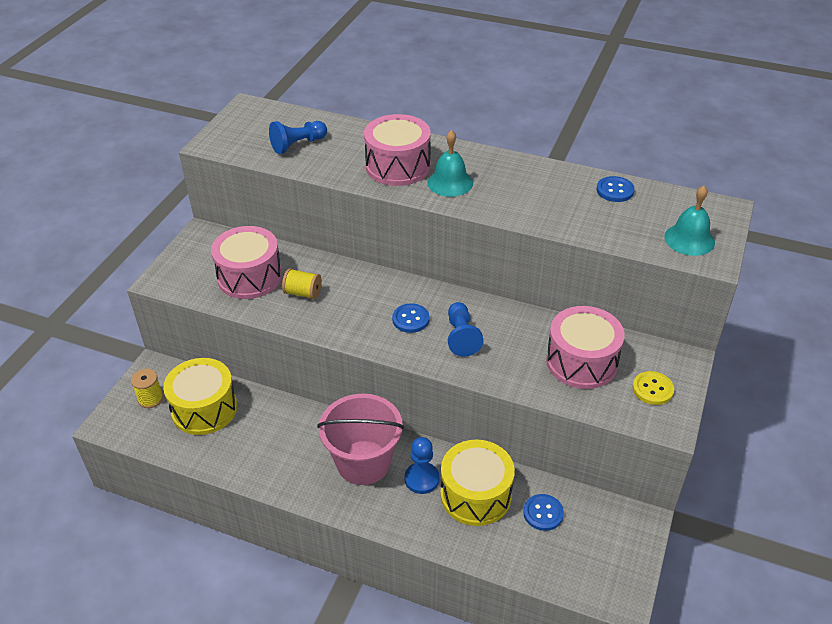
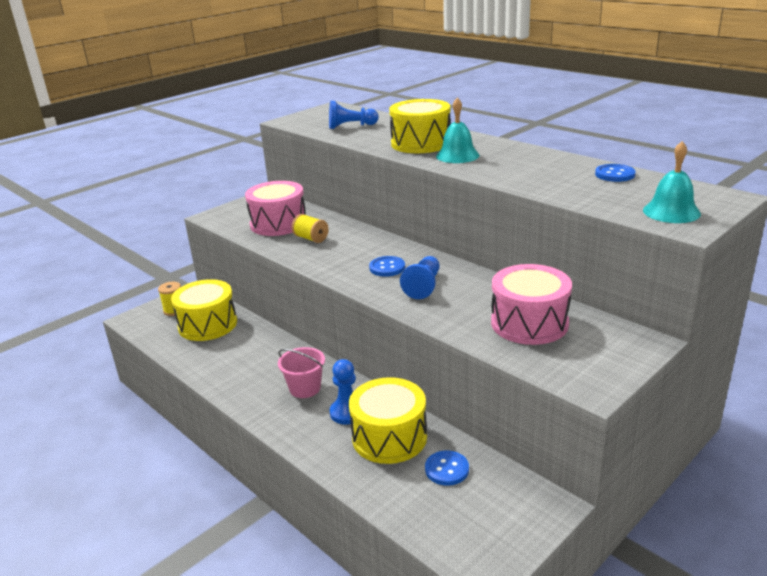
camera: 25 degrees right, 15 degrees down
pink bucket [317,394,404,485] -> pink bucket [278,347,325,398], size x0.59
pink drum [364,114,431,186] -> yellow drum [389,99,450,153]
yellow button [633,371,674,405] -> none

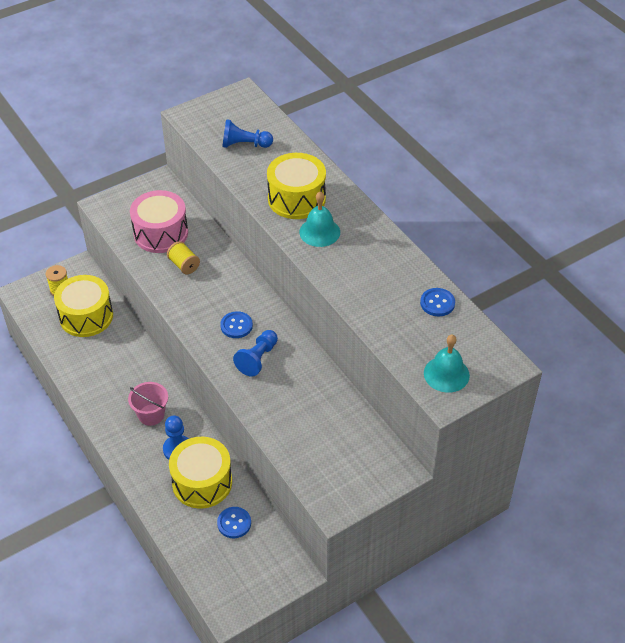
camera: 10 degrees right, 20 degrees up
pink drum [491,264,572,345] -> none

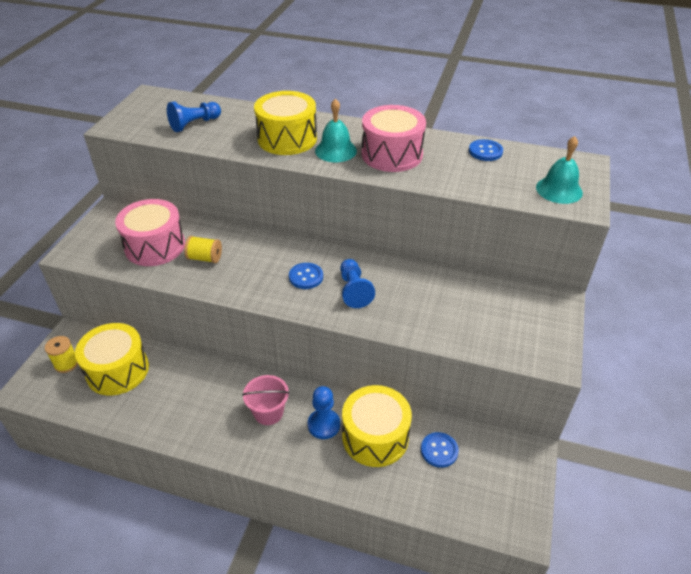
camera: 40 degrees left, 5 degrees down
none -> pink drum [362,105,426,172]

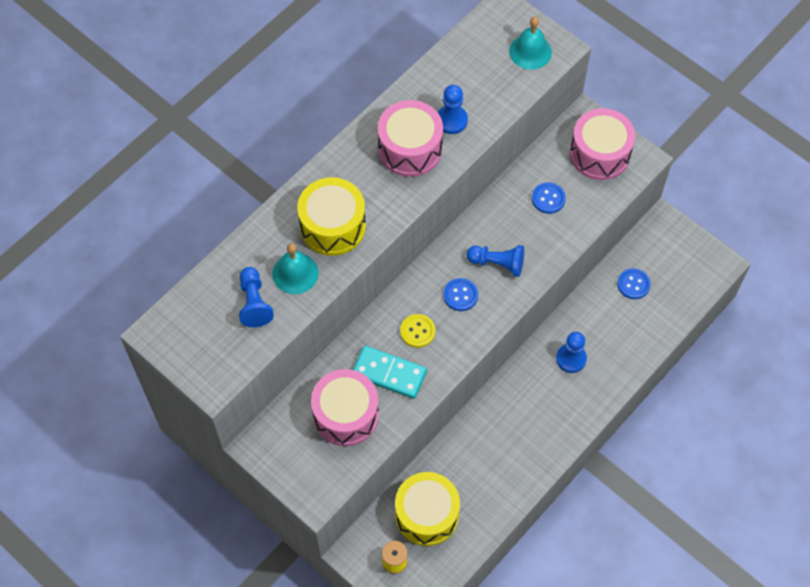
camera: 65 degrees left, 20 degrees up
yellow spool [184,236,222,263] -> turquoise domino [353,346,427,399]
pink bucket [242,375,290,425] -> none
turquoise bell [315,99,357,162] -> turquoise bell moved to [272,243,319,294]
yellow drum [342,385,412,467] -> none
blue button [469,139,503,161] -> blue button moved to [532,182,566,214]
none -> yellow button [400,314,435,348]
none -> blue pawn [438,85,468,134]
none -> pink drum [570,108,635,180]

